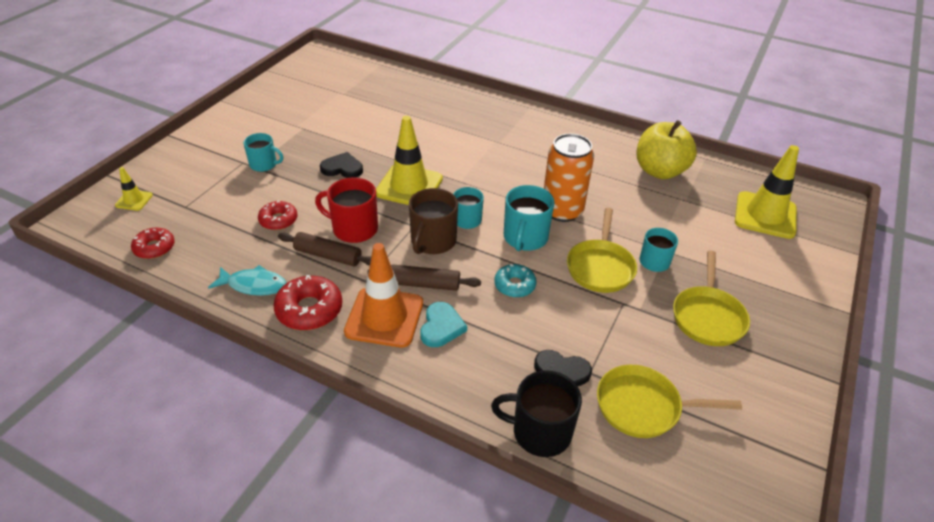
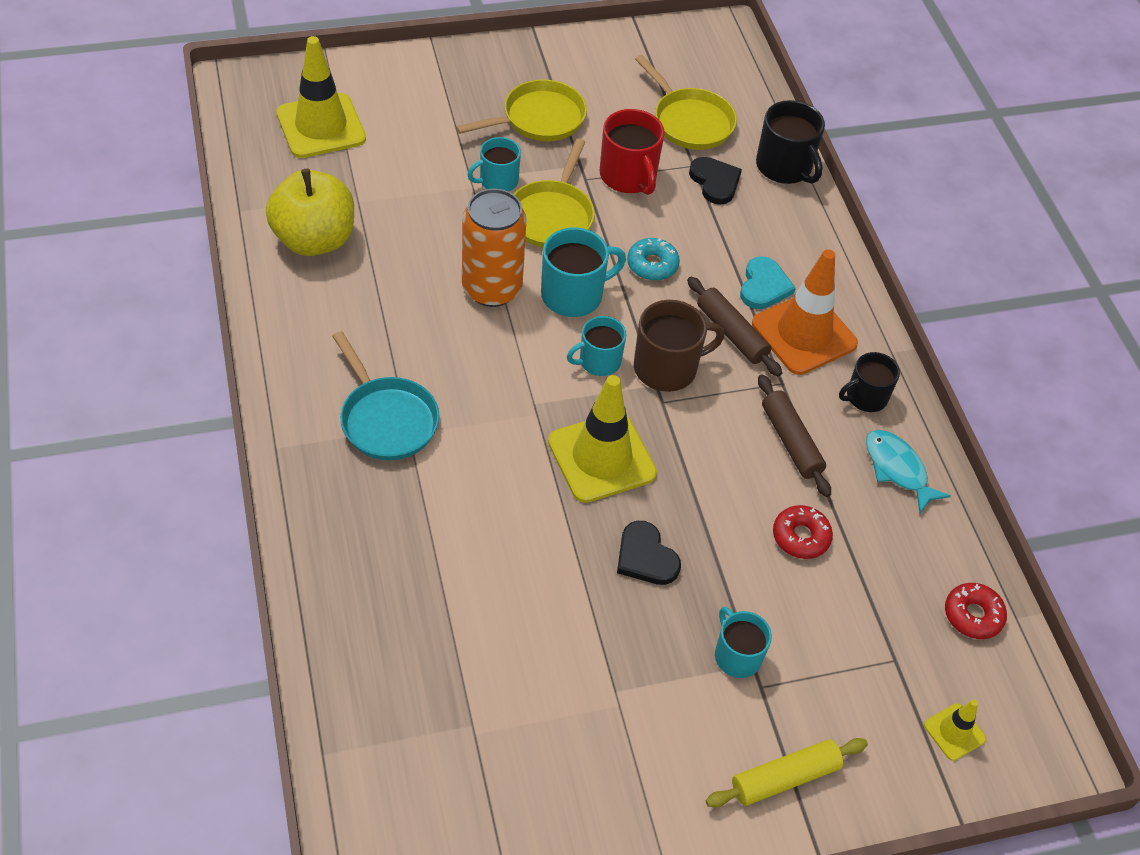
camera: 135 degrees left, 10 degrees up
red donut [273,275,342,330] -> black mug [839,352,900,412]
red mug [315,178,378,243] -> red mug moved to [600,109,665,195]
turquoise heart [420,302,467,347] -> turquoise heart turned 135 degrees clockwise [740,256,796,309]
yellow pan [567,208,637,293] -> yellow pan turned 135 degrees clockwise [514,139,595,248]
none -> turquoise pan [332,331,440,460]
none -> yellow rolling pin [706,738,868,808]

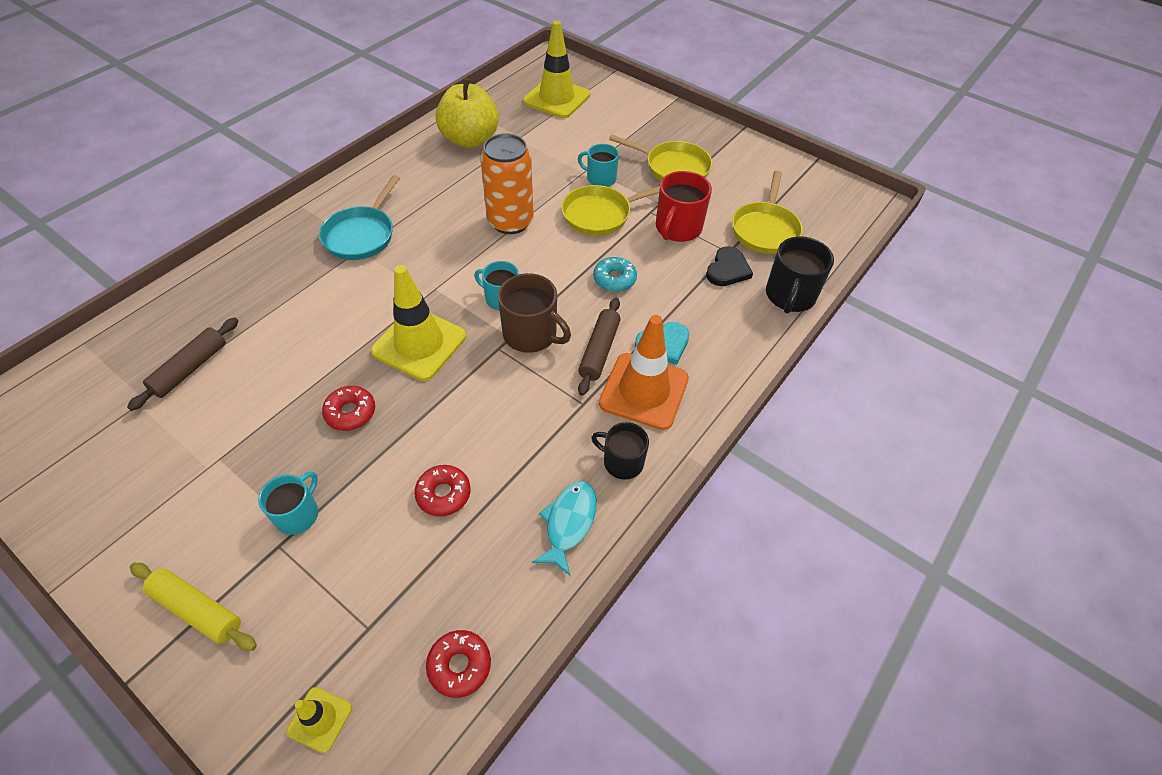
camera: 55 degrees right, 0 degrees up
turquoise mug [541,228,626,317] -> none
black heart [617,521,681,585] -> red donut [322,386,375,431]
brown rolling pin [758,374,831,497] -> brown rolling pin moved to [127,317,239,411]

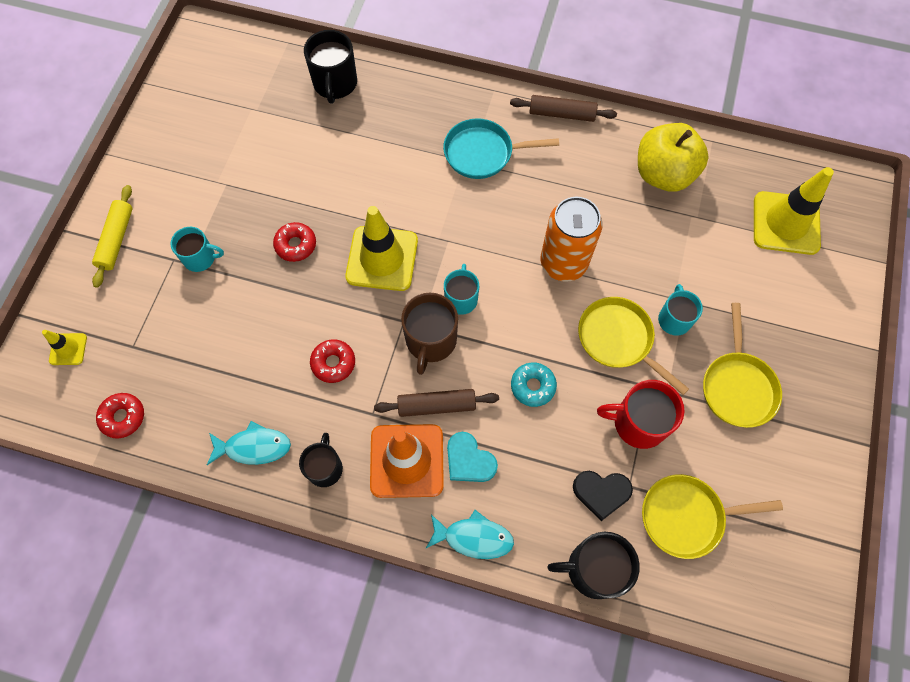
camera: 70 degrees right, 15 degrees up
brown rolling pin [127,317,239,411] -> brown rolling pin moved to [510,95,617,122]
red donut [414,465,471,516] -> red donut moved to [310,340,355,383]
none -> black mug [304,30,357,103]
none -> turquoise fish [426,510,514,559]

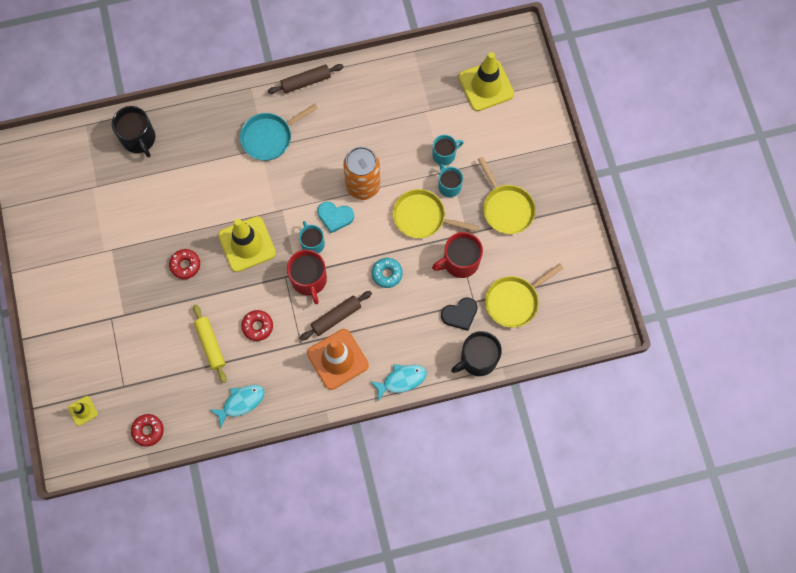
camera: 30 degrees left, 5 degrees up
yellow rolling pin [92,185,132,288] -> yellow rolling pin moved to [193,305,226,383]
turquoise mug [170,227,224,272] -> turquoise mug moved to [432,135,463,166]
black mug [299,433,343,487] -> none
brown mug [401,293,458,375] -> red mug [287,250,327,304]
turquoise heart [447,432,498,482] -> turquoise heart moved to [317,202,354,233]
yellow apple [638,123,709,192] -> none

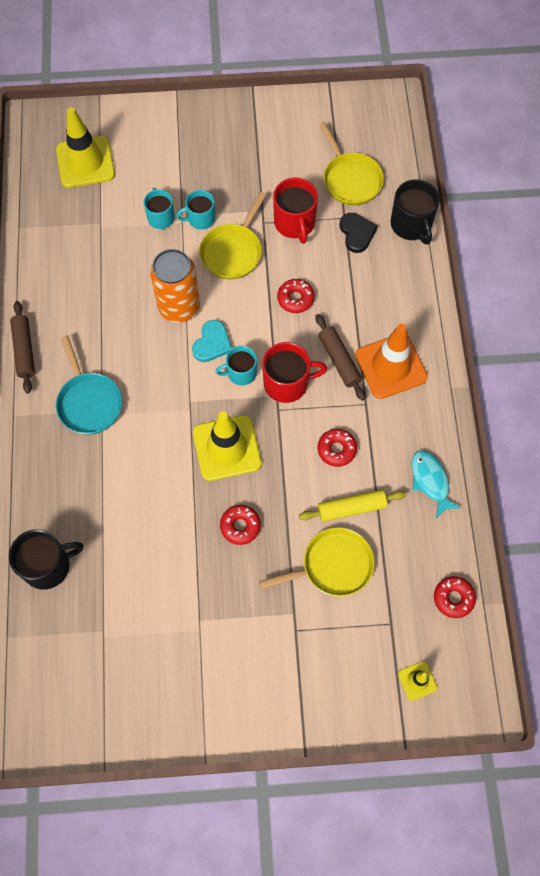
camera: 80 degrees left, 5 degrees down
turquoise fish [370,364,427,401] -> none
turquoise donut [372,258,403,288] -> red donut [277,279,314,313]
yellow pan [478,156,536,234] -> yellow pan moved to [259,527,375,597]

